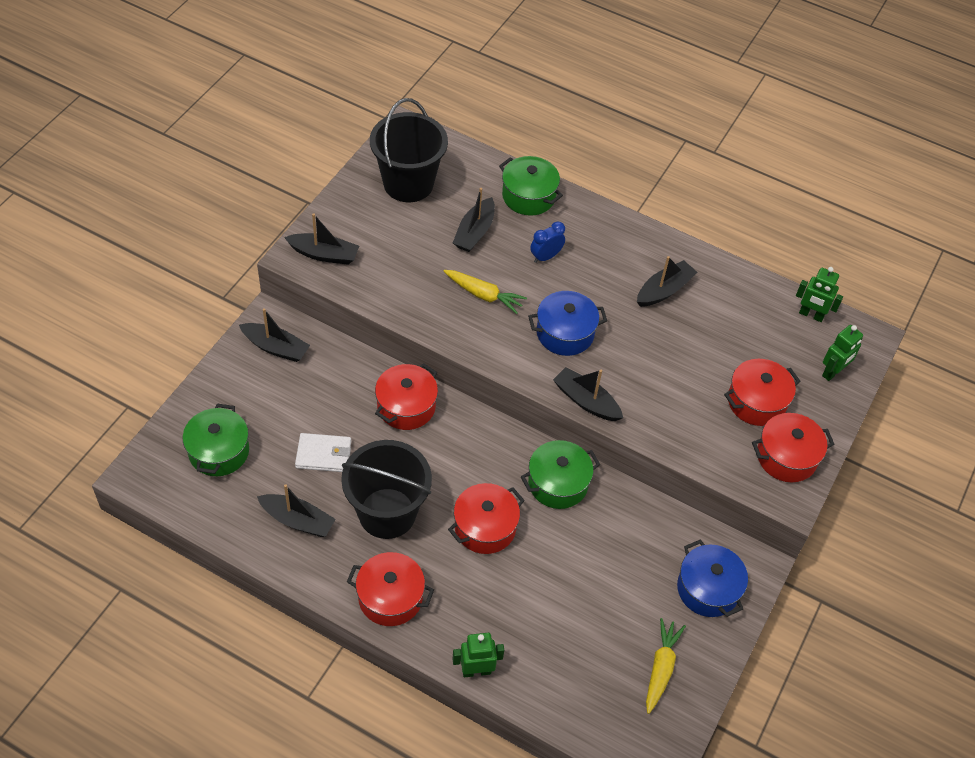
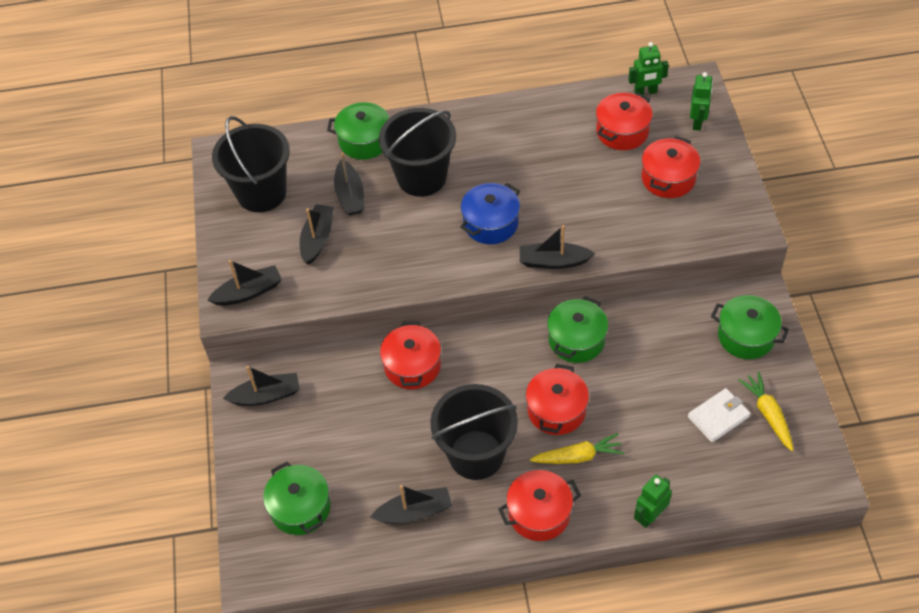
camera: 30 degrees left, 0 degrees up
white wallet [295,433,351,472] -> white wallet moved to [688,388,751,442]
yellow carrot [444,270,527,314] -> yellow carrot moved to [530,433,625,464]
blue clock [530,221,565,263] -> black bucket [379,108,456,197]
black boat [637,256,697,307] -> black boat moved to [300,204,334,265]
blue pot [677,540,748,617] -> green pot [711,295,789,359]
red pot [752,413,835,482] -> red pot moved to [596,92,653,150]

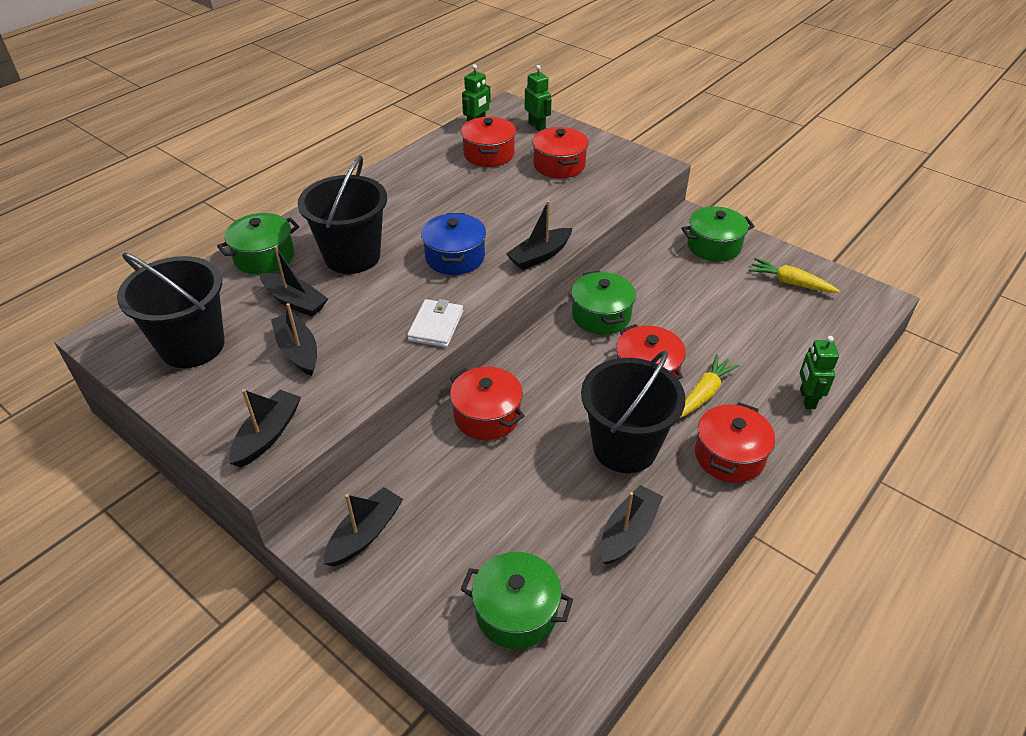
camera: 45 degrees left, 10 degrees down
white wallet [688,388,751,442] -> white wallet moved to [407,299,463,347]

